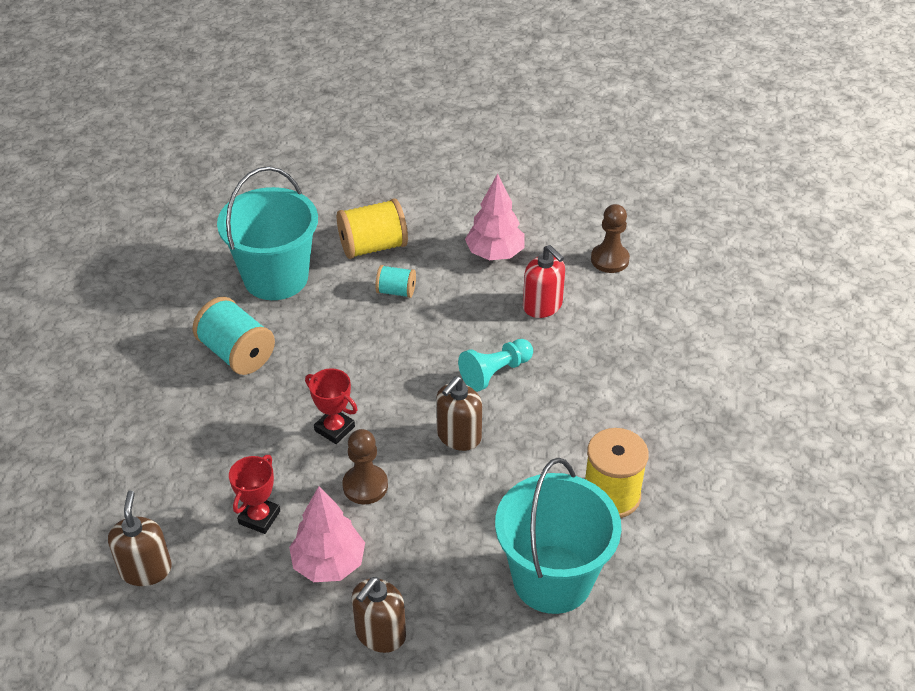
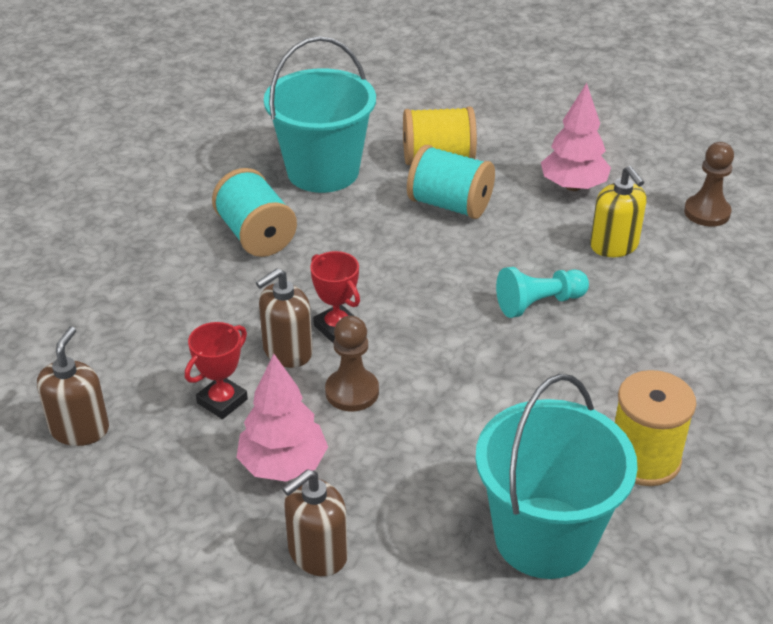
camera: 15 degrees right, 5 degrees down
turquoise spool [375,265,416,298] -> turquoise spool [407,145,495,219], size x1.77
brown soap dispenser [436,376,482,451] -> brown soap dispenser moved to [256,268,313,368]
red soap dispenser [523,245,565,318] -> yellow soap dispenser [590,166,647,257]

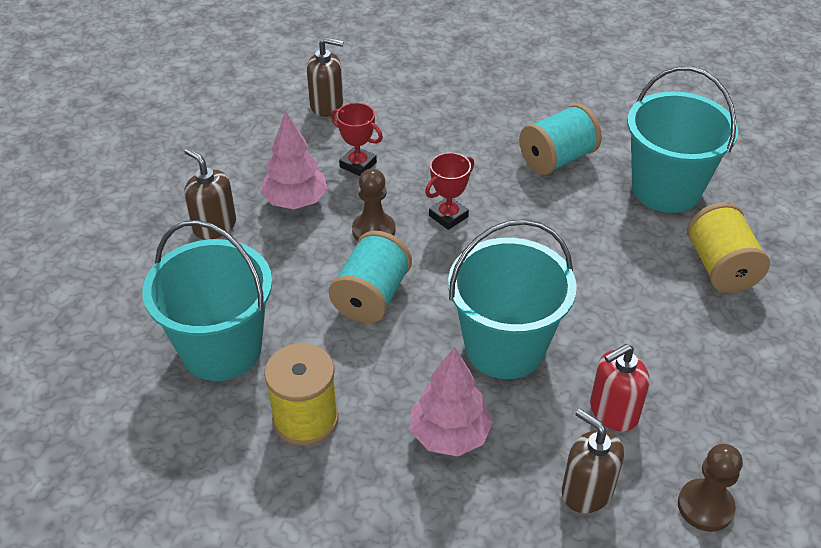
camera: 85 degrees right, 5 degrees up
brown soap dispenser [256,268,313,368] -> brown soap dispenser moved to [562,409,624,513]
turquoise spool [407,145,495,219] -> turquoise spool moved to [329,231,412,324]
turquoise pawn [496,267,589,318] -> turquoise bucket [448,219,577,379]
pink tree [541,83,611,191] -> pink tree moved to [410,347,493,456]
yellow soap dispenser [590,166,647,257] -> red soap dispenser [590,344,649,432]

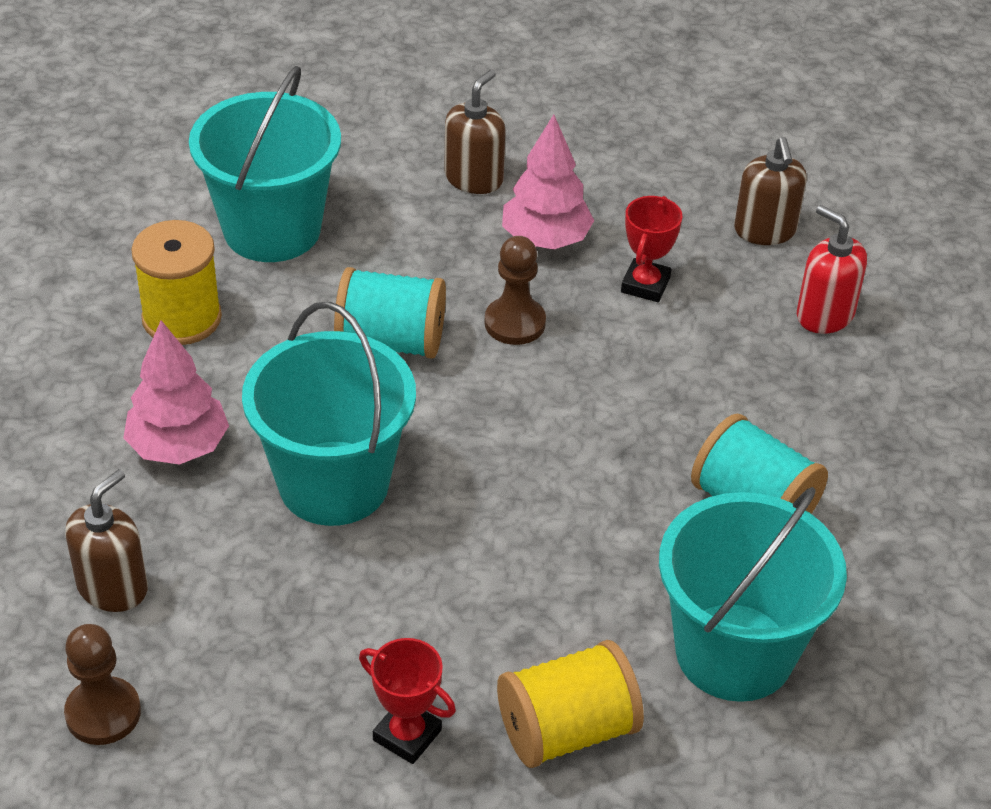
camera: 75 degrees right, 0 degrees up
red trophy [425,152,474,230] -> red trophy moved to [359,638,456,764]
red soap dispenser [590,344,649,432] -> red soap dispenser moved to [797,205,867,334]

